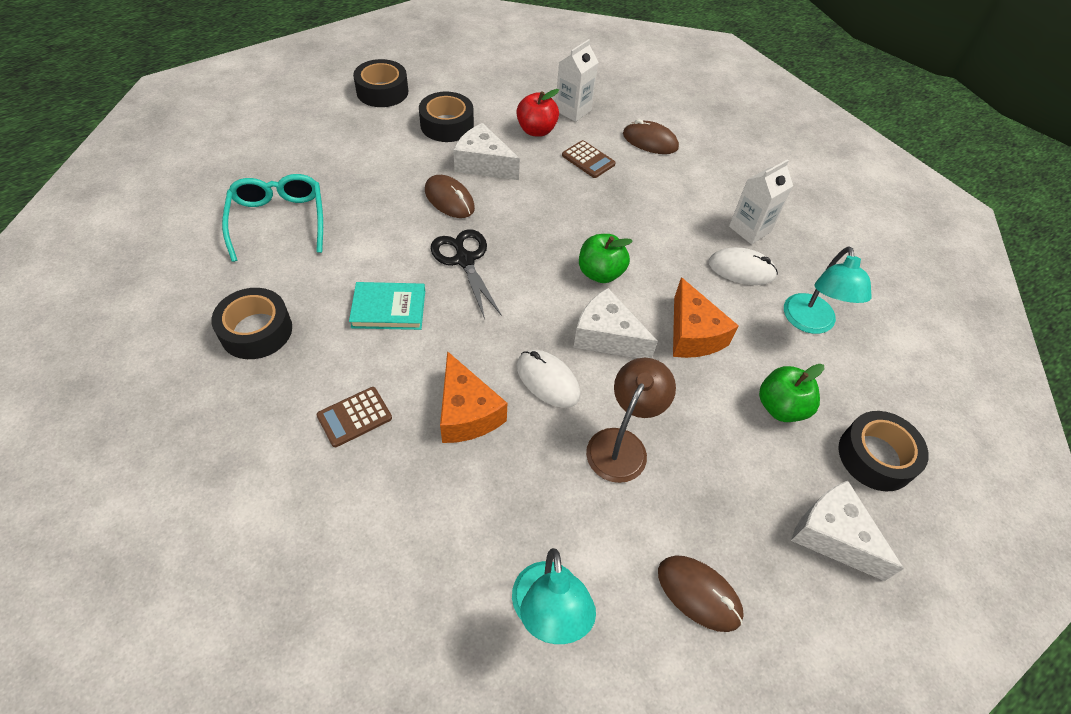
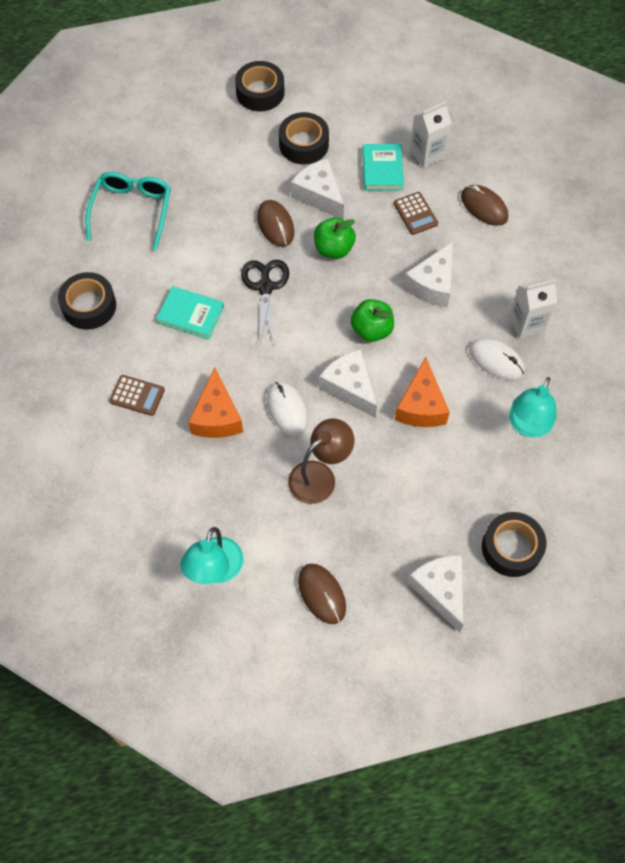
camera: 25 degrees right, 10 degrees up
brown calculator [316,387,392,447] -> brown calculator turned 150 degrees counterclockwise [109,375,165,416]
red apple [516,89,559,137] -> turquoise book [362,144,404,191]
green apple [759,364,824,422] -> green apple moved to [314,217,356,259]
none -> white cheese [404,241,453,307]

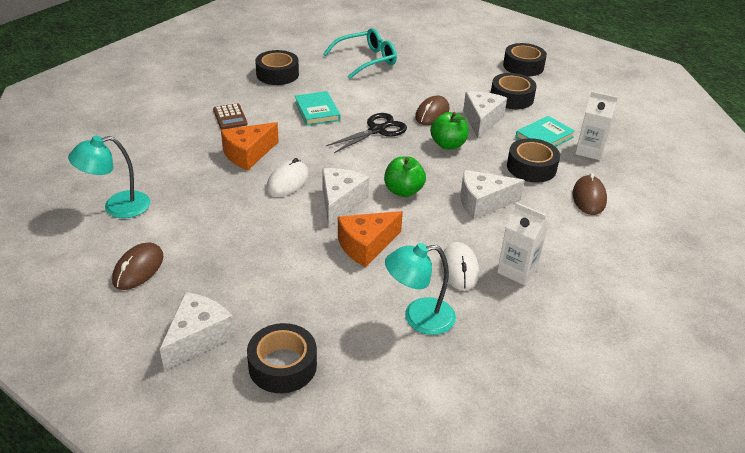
camera: 50 degrees right, 25 degrees down
brown lamp [288,419,354,504] -> none
brown calculator [393,192,438,235] -> black tape [507,138,560,183]

